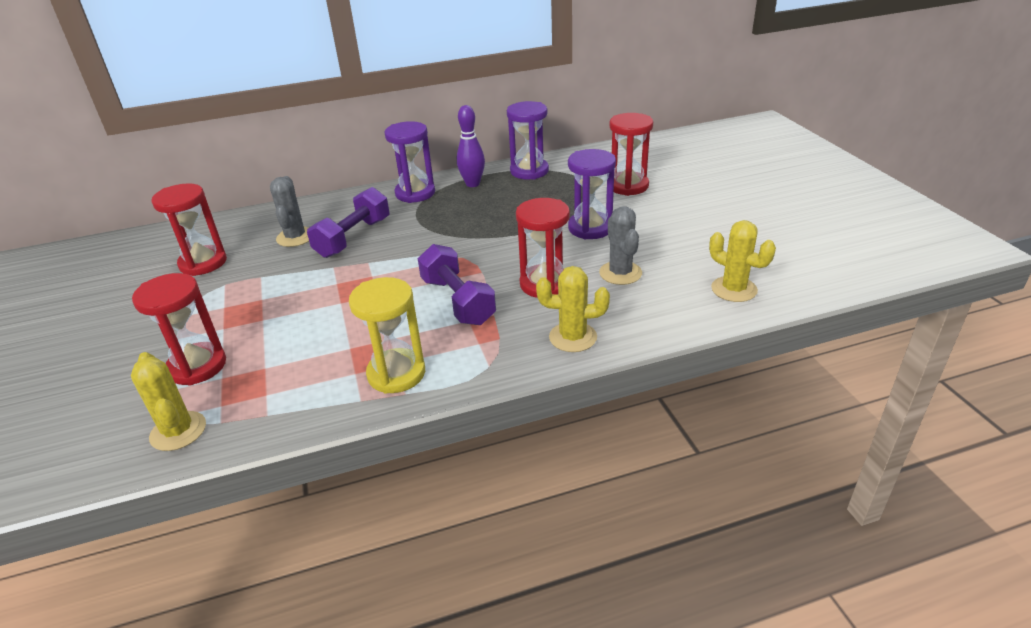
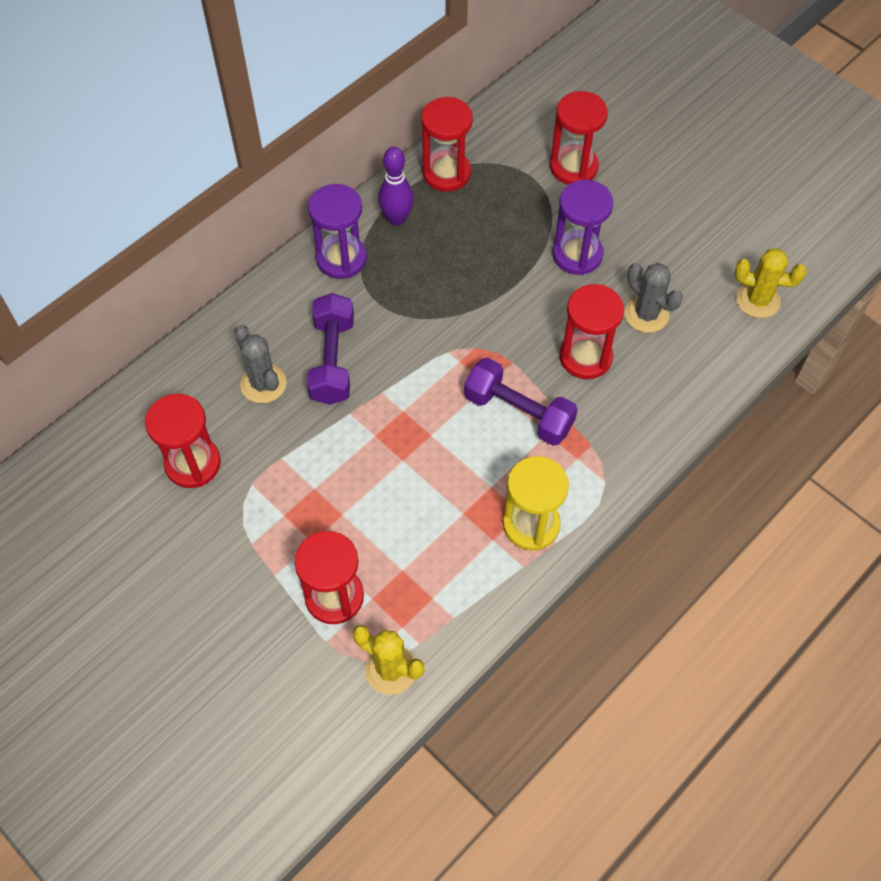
camera: 30 degrees left, 25 degrees up
purple hourglass [507,101,549,180] -> red hourglass [421,97,473,192]
yellow cactus [536,266,610,352] -> none

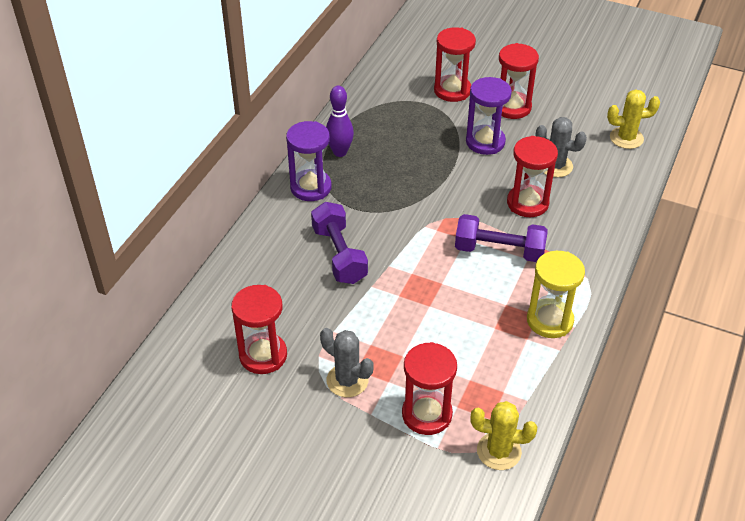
camera: 20 degrees left, 15 degrees down
grey cactus [234,325,287,403] -> grey cactus moved to [320,328,373,397]
red hourglass [421,97,473,192] -> red hourglass moved to [499,43,539,119]

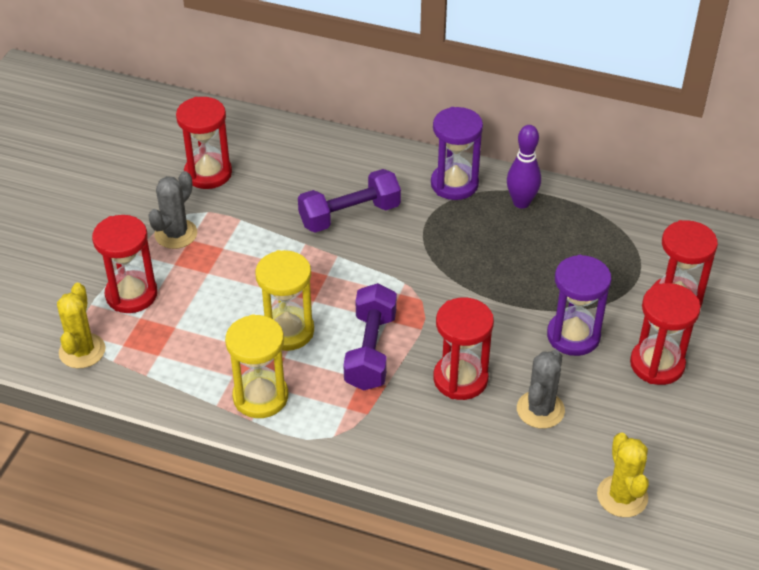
camera: 85 degrees right, 0 degrees up
none -> yellow hourglass [255,250,314,351]

